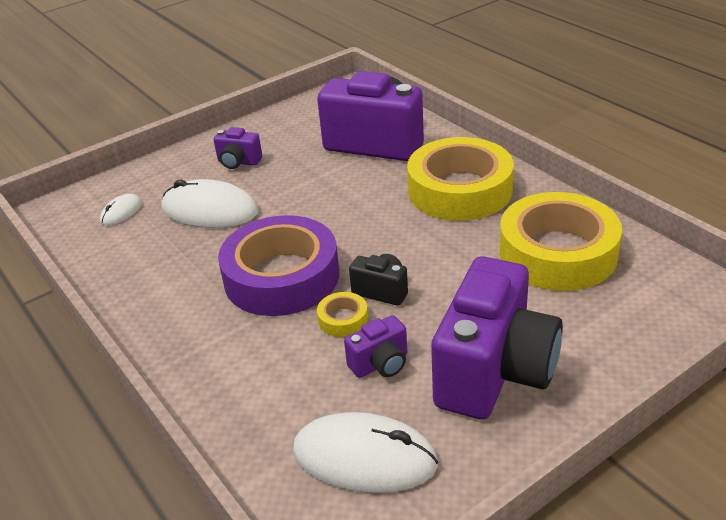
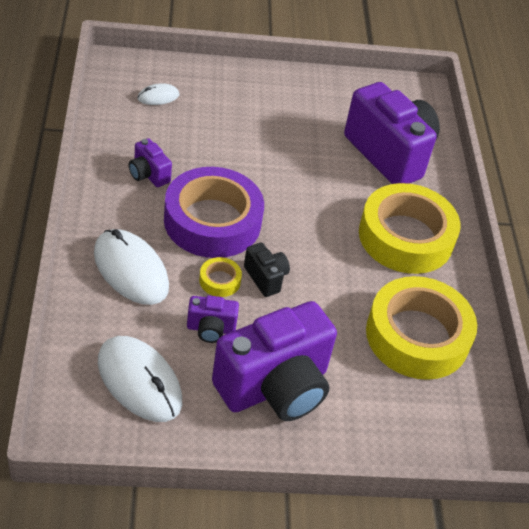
camera: 25 degrees right, 10 degrees up
white mouse [161,179,259,228] -> white mouse moved to [94,229,169,305]
purple camera [214,127,262,169] -> purple camera moved to [128,138,172,187]

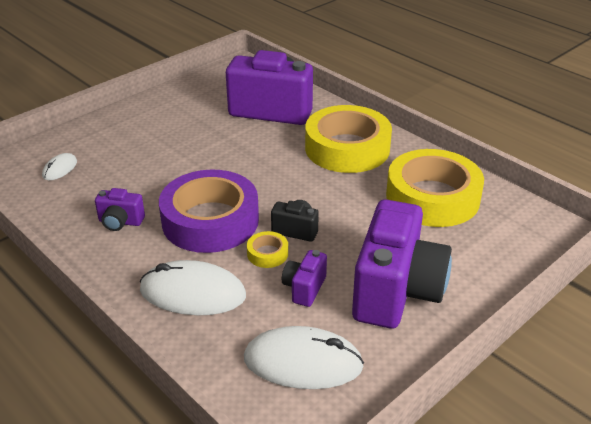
camera: 35 degrees left, 10 degrees down
purple camera [187,295,239,343] -> purple camera turned 150 degrees clockwise [282,250,327,307]

